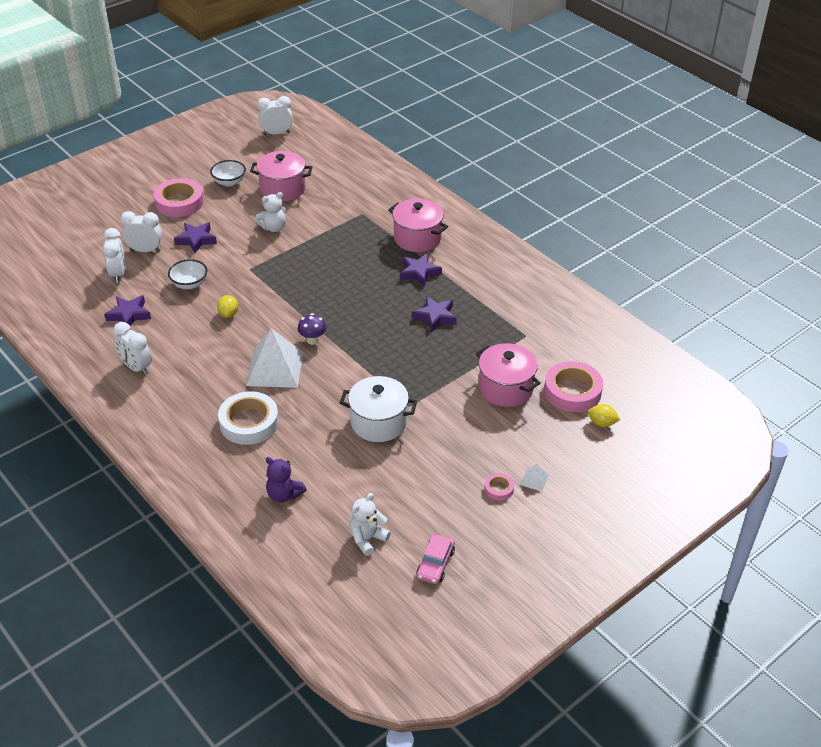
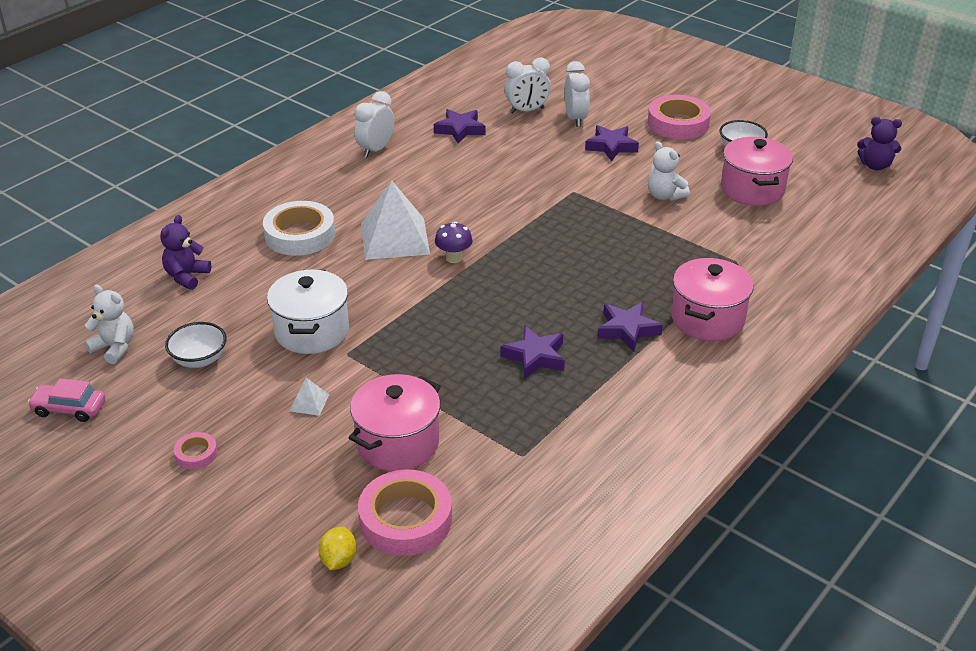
camera: 80 degrees right, 5 degrees down
white bowl [168,259,207,289] -> white bowl moved to [165,322,226,368]
yellow lemon [217,295,238,318] -> none
white clock [257,96,292,135] -> purple teddy bear [857,117,902,170]
white pyramid [520,464,549,492] -> white pyramid moved to [290,378,329,416]

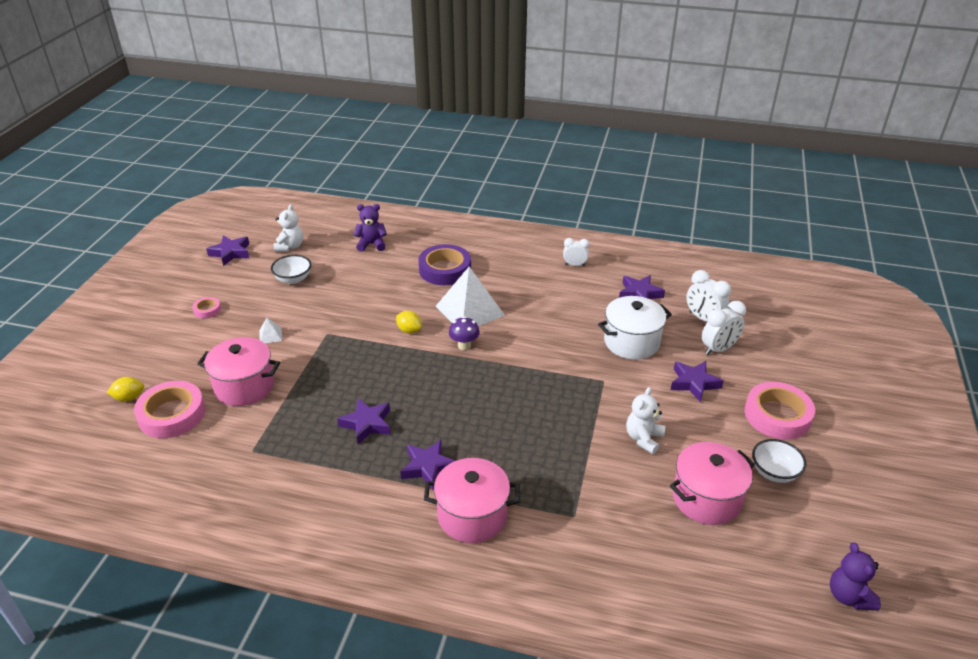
camera: 65 degrees right, 0 degrees up
pink car [28,378,105,422] -> purple star [206,236,249,266]
white tape [263,201,335,256] -> purple tape [418,244,471,285]
white pot [267,270,349,354] -> white pot moved to [598,296,672,359]
white clock [354,91,394,158] -> white clock [563,238,590,266], size x0.65
none -> yellow lemon [396,311,422,334]

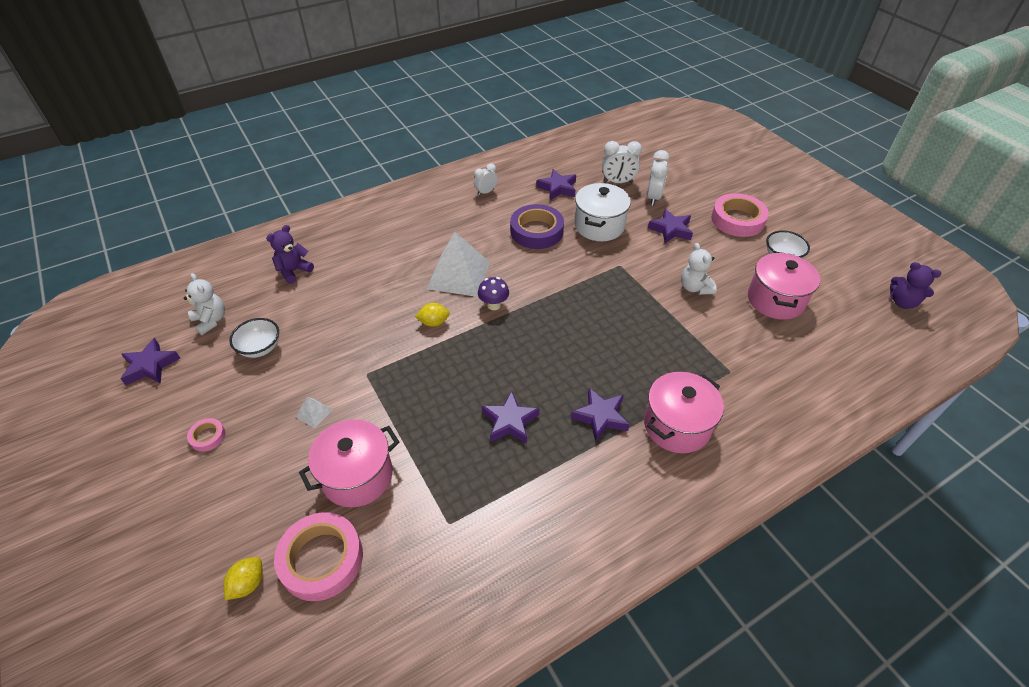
camera: 45 degrees left, 10 degrees up
purple tape [418,244,471,285] -> purple tape moved to [510,204,564,249]

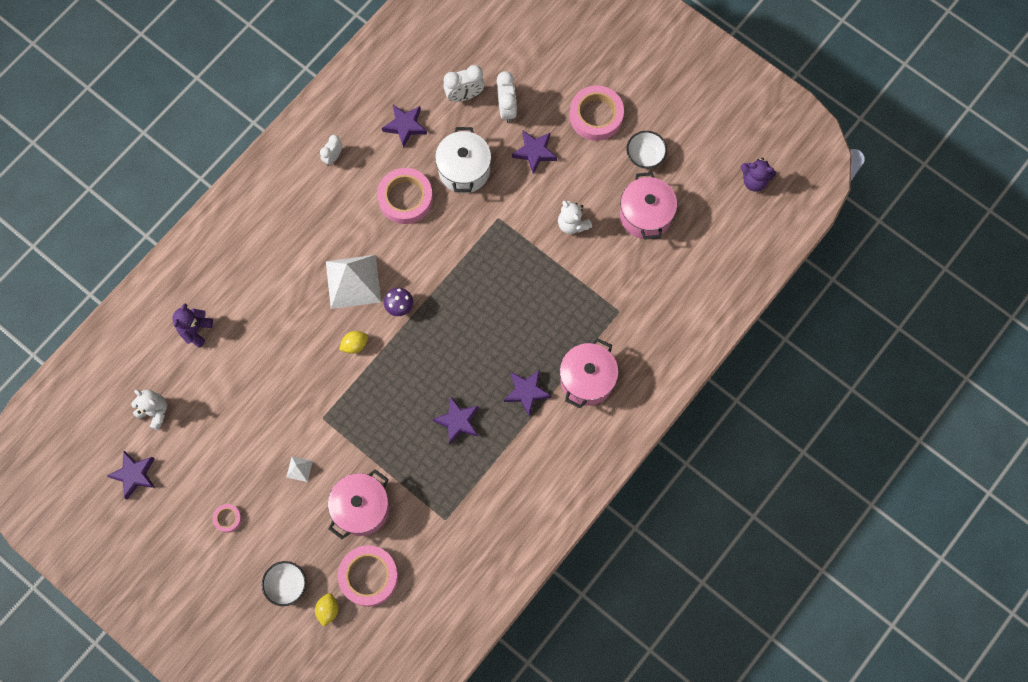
camera: 20 degrees left, 25 degrees up
white bowl [229,318,279,358] -> white bowl moved to [262,561,306,606]
purple tape [510,204,564,249] -> pink tape [377,168,433,224]

